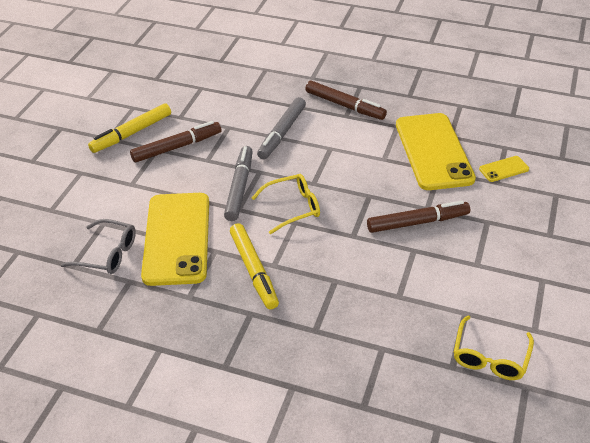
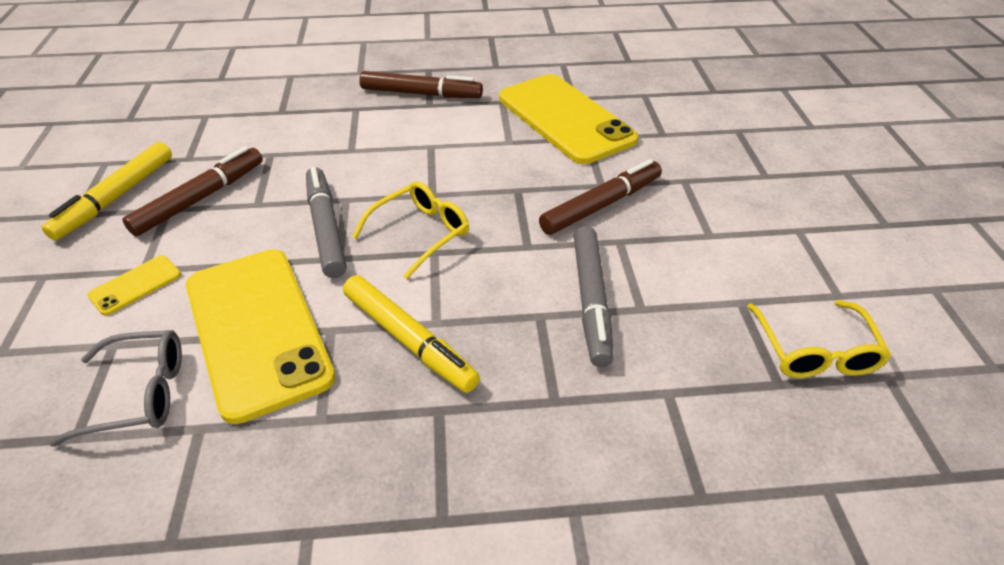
camera: 25 degrees left, 0 degrees up
grey marker [257,97,306,159] -> grey marker moved to [574,226,614,367]
yellow phone [479,156,529,182] -> yellow phone moved to [87,255,181,316]

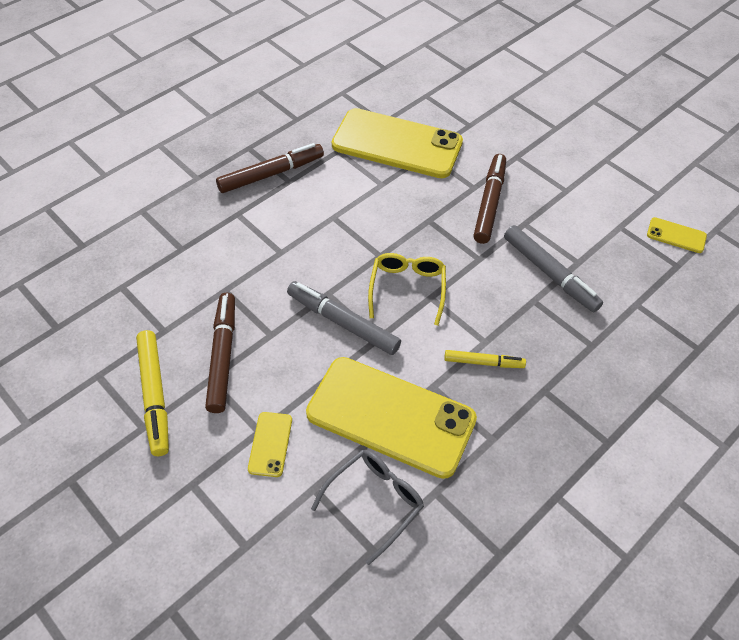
camera: 40 degrees left, 10 degrees up
yellow marker [343,275,480,393] -> yellow marker [444,350,526,368], size x0.60
yellow glasses [747,300,891,378] -> yellow phone [647,217,707,253]

